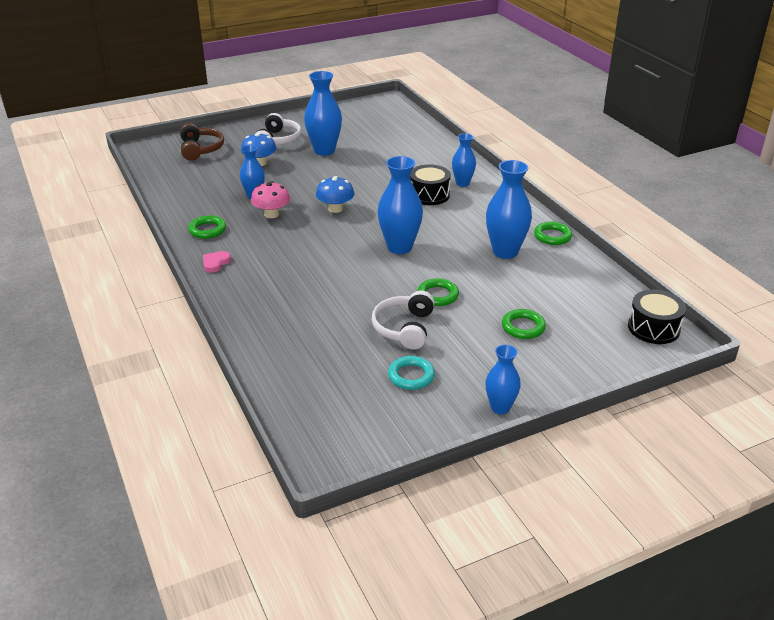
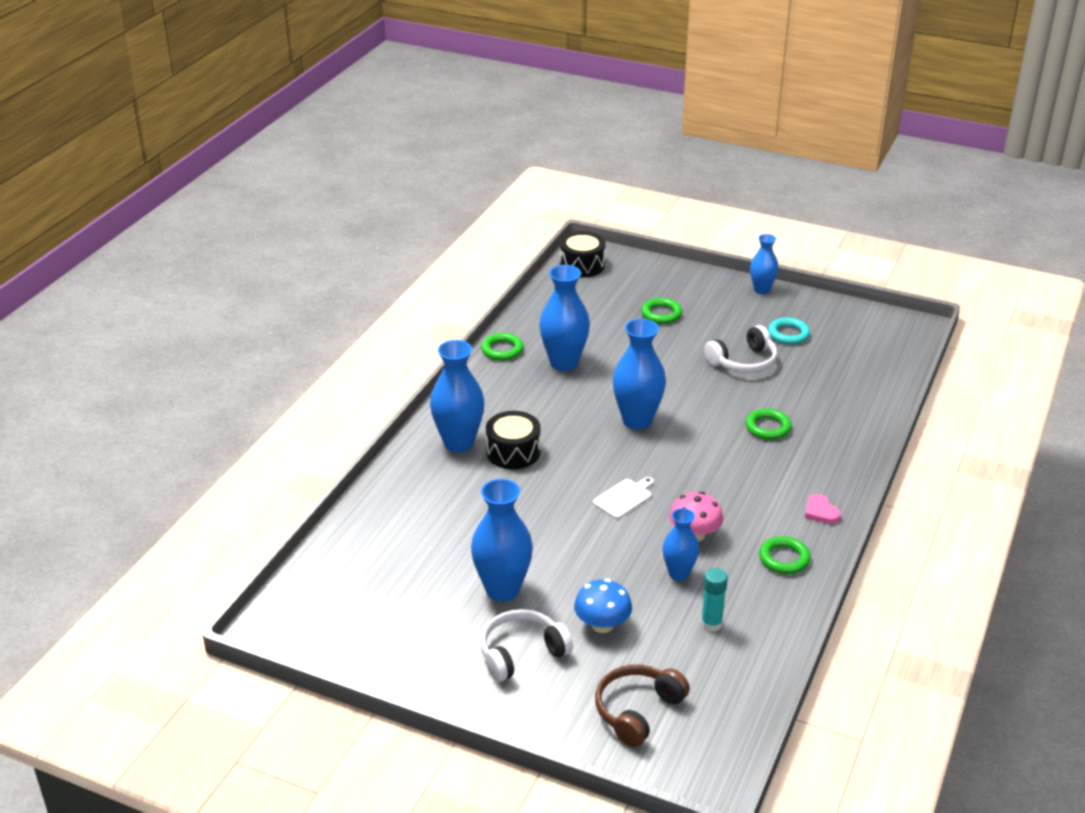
camera: 130 degrees left, 0 degrees up
pink heart [203,251,231,273] -> pink heart turned 75 degrees clockwise [805,494,841,524]
blue mushroom [316,176,354,213] -> white cutting board [593,477,654,519]
green ring [417,278,459,306] -> green ring moved to [746,409,792,440]
blue vase [452,133,476,187] -> blue vase [430,340,484,452], size x1.65
none -> turquoise glue stick [701,568,728,632]

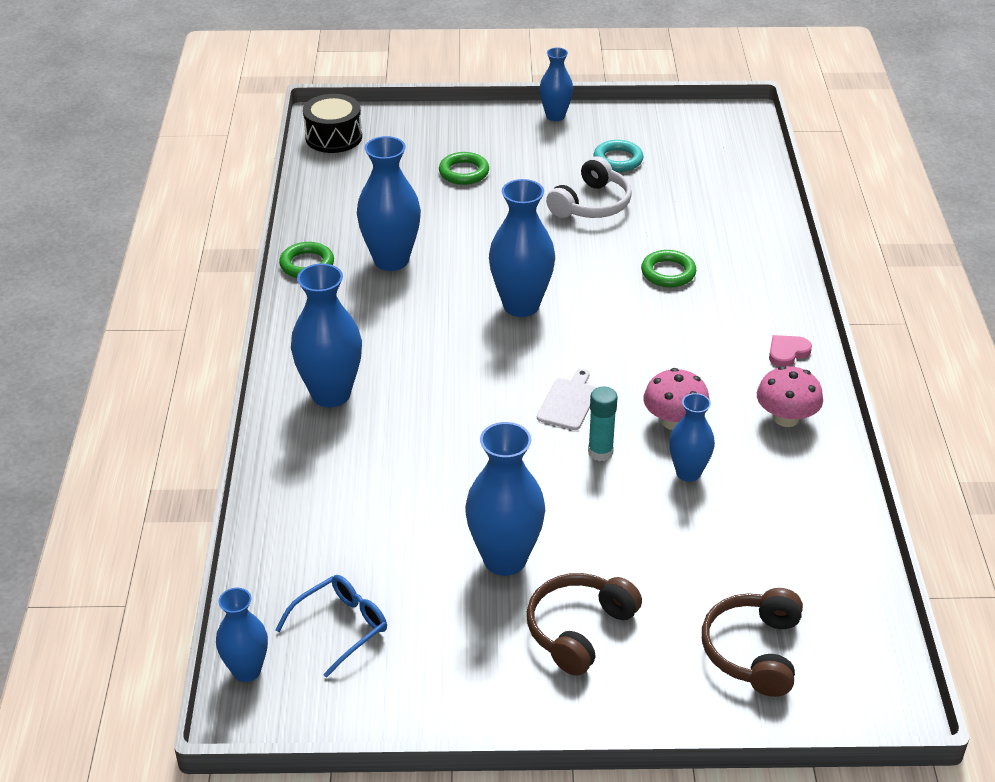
camera: 25 degrees left, 5 degrees up
white headphones [480,609,573,682] -> brown headphones [527,573,642,676]
black drum [486,411,541,469] -> none
blue mushroom [574,579,632,633] -> none
turquoise glue stick [701,568,728,632] -> turquoise glue stick moved to [588,386,618,461]
green ring [759,536,811,574] -> pink mushroom [757,366,823,427]
pink heart [805,494,841,524] -> pink heart turned 105 degrees clockwise [769,335,812,367]
none -> blue vase [216,588,268,682]
none -> blue glasses [275,575,387,678]

